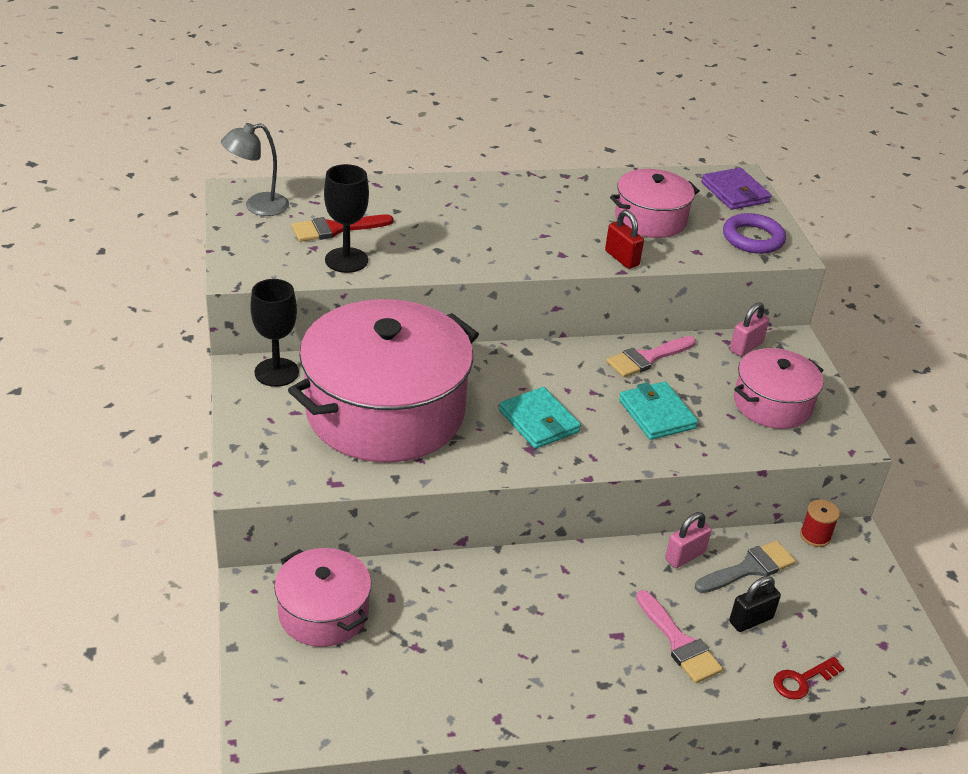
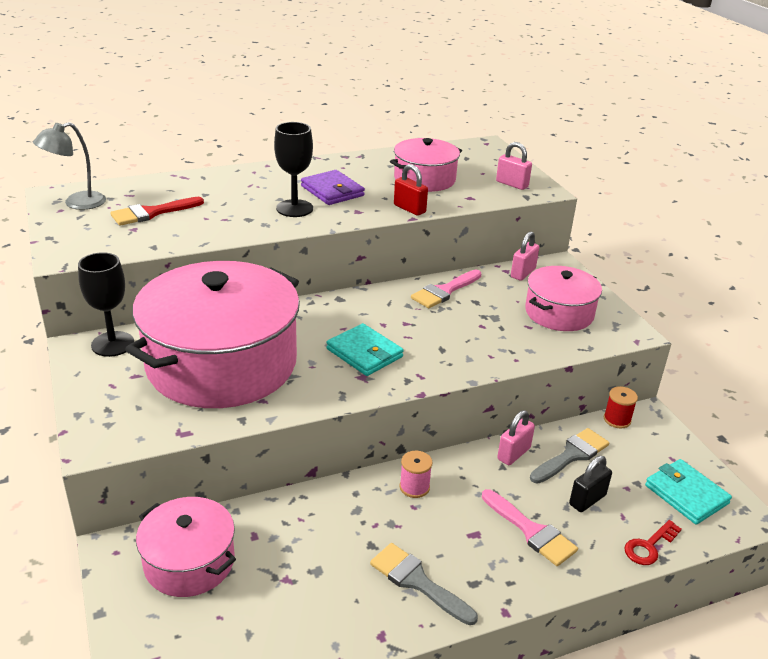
camera: 10 degrees left, 5 degrees down
black goblet [324,164,369,273] -> black goblet moved to [274,122,313,217]
turquoise wallet [619,382,698,440] -> turquoise wallet moved to [645,459,732,525]
purple wallet [701,168,771,210] -> purple wallet moved to [301,170,365,205]
purple ring [723,213,786,254] -> pink padlock [496,142,532,190]
none -> grey brush [370,543,478,625]
none -> pink spool [399,451,432,498]

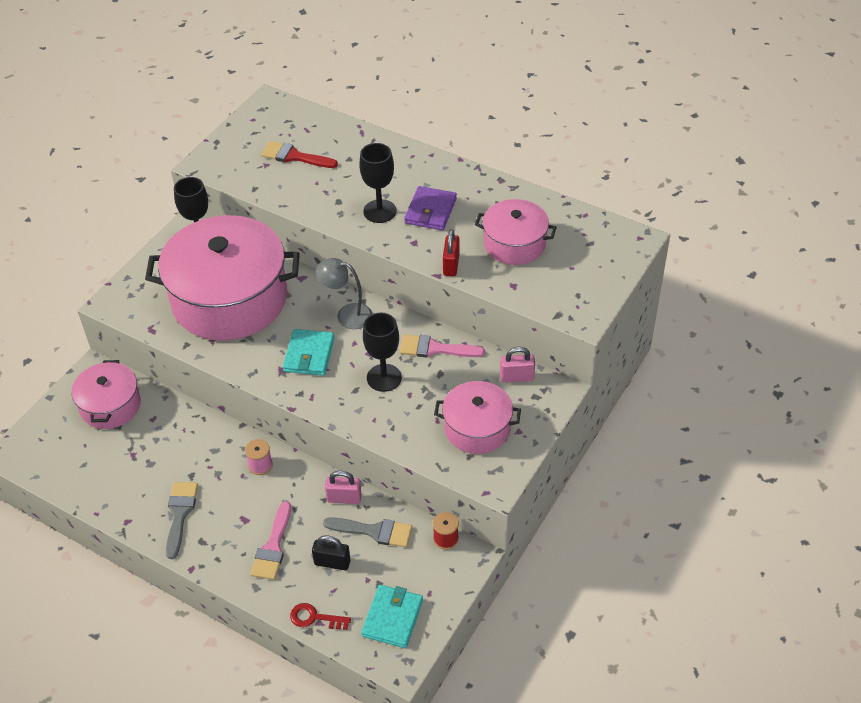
camera: 55 degrees right, 15 degrees up
grey lamp [33,122,106,210] -> grey lamp moved to [316,258,372,329]
pink padlock [496,142,532,190] -> none
none -> black goblet [363,313,402,392]

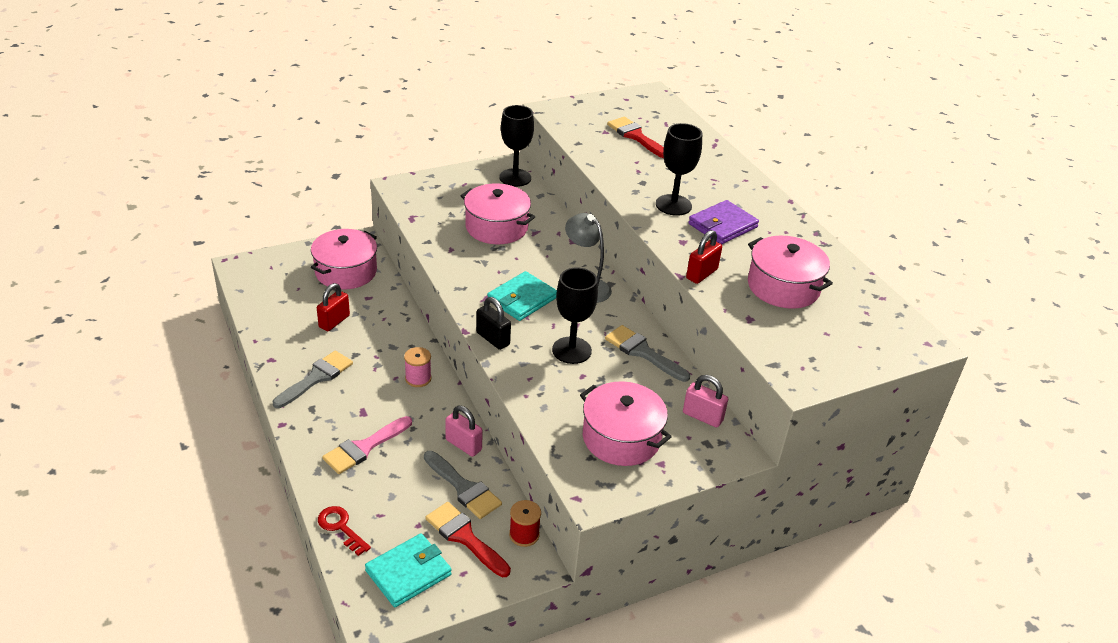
camera: 30 degrees right, 10 degrees down
pink pot [145,215,300,341] -> pink pot [460,184,535,244], size x0.52
black padlock [312,535,351,570] -> black padlock moved to [476,297,511,350]
pink brush [400,334,485,357] -> grey brush [605,325,690,382]
none -> red padlock [317,283,350,331]
none -> red brush [425,502,511,577]

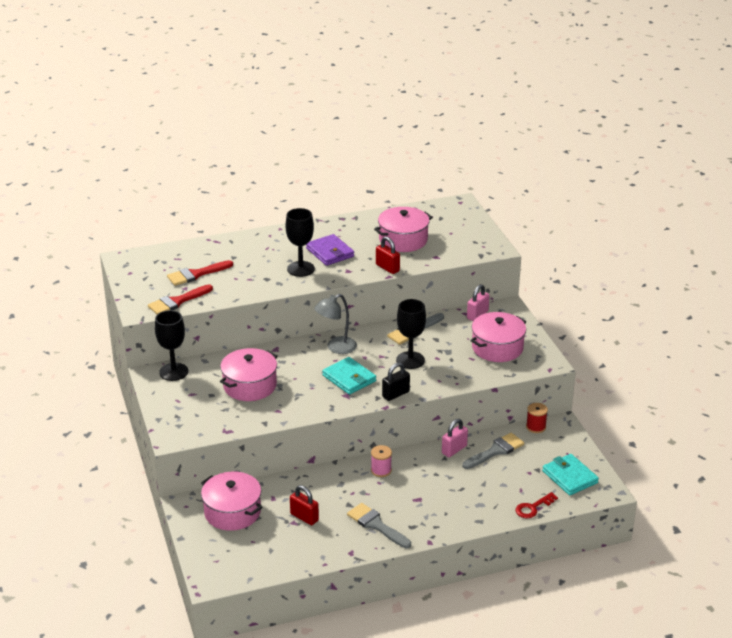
camera: 80 degrees left, 5 degrees down
pink brush [322,416,412,474] -> none
red brush [425,502,511,577] -> red brush moved to [148,284,213,314]

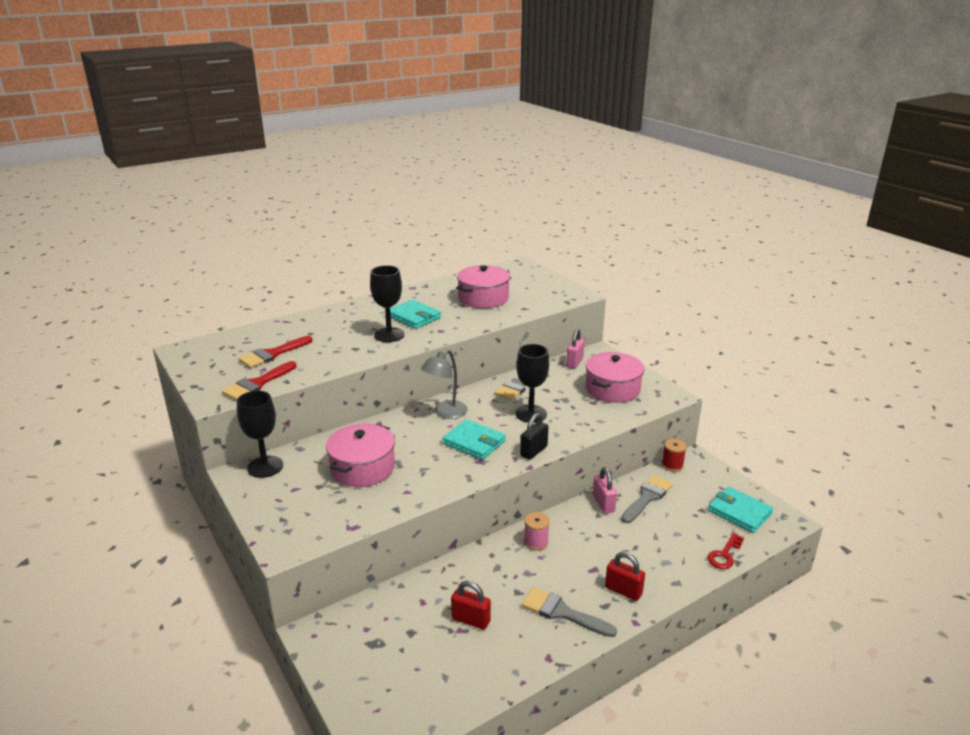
camera: 15 degrees left, 5 degrees down
pink pot [201,472,263,531] -> none
purple wallet [306,234,354,266] -> turquoise wallet [390,300,441,329]
red padlock [376,237,400,274] -> red padlock moved to [605,552,645,601]
pink padlock [442,419,468,457] -> pink padlock turned 45 degrees counterclockwise [593,467,617,514]

